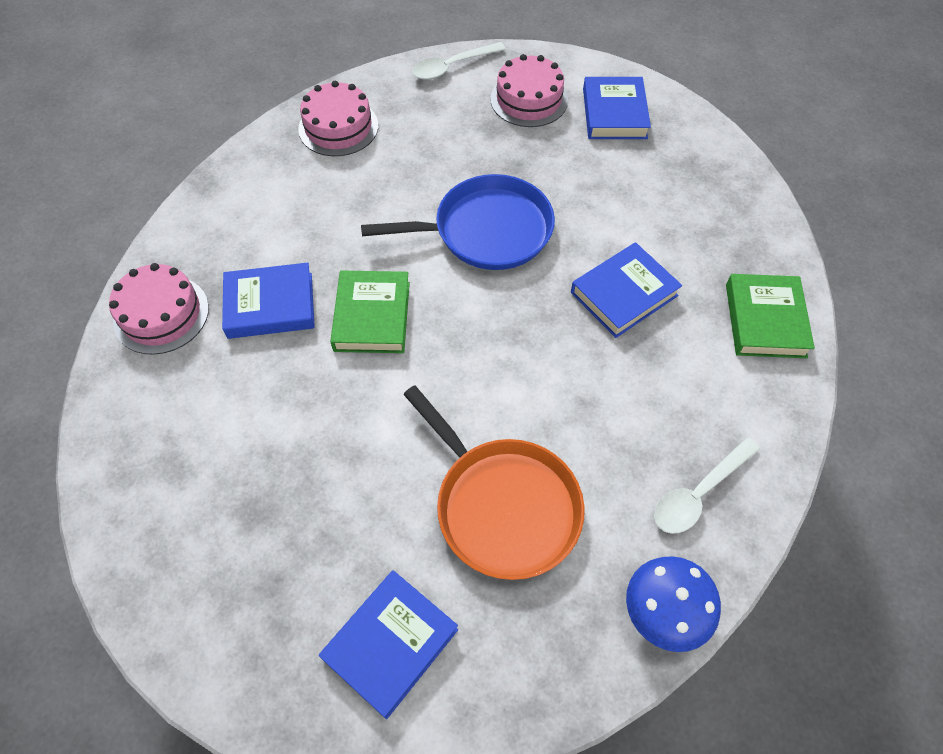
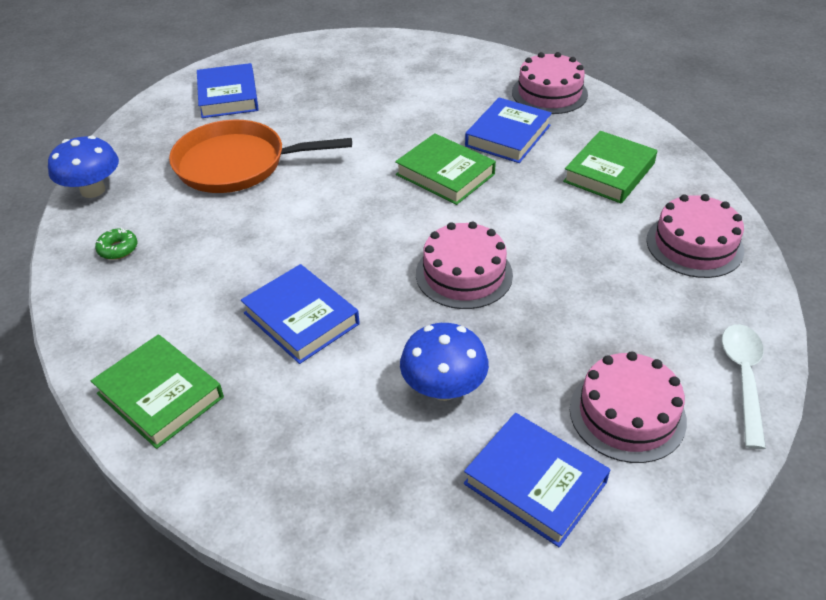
camera: 130 degrees right, 15 degrees down
blue pan [361,174,555,270] -> pink cake [416,221,513,309]
blue book [571,242,682,338] -> blue book turned 45 degrees counterclockwise [241,264,360,364]
white spoon [654,437,760,534] -> green donut [95,228,137,260]
none -> blue mushroom [400,323,489,401]
none -> green book [563,131,657,203]

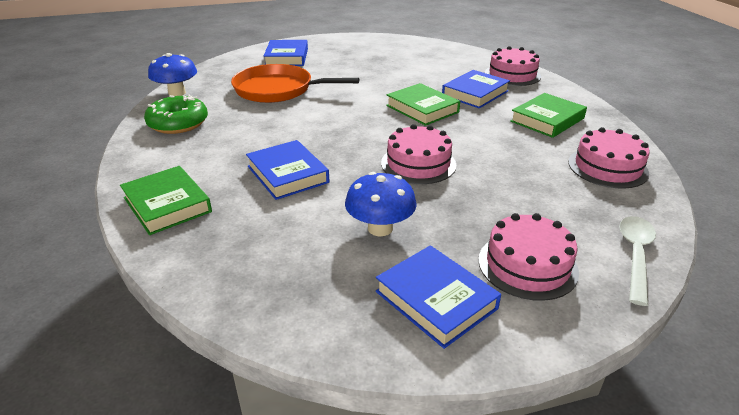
camera: 10 degrees right, 10 degrees down
green donut [95,228,137,260] -> green donut [144,94,208,134], size x2.07

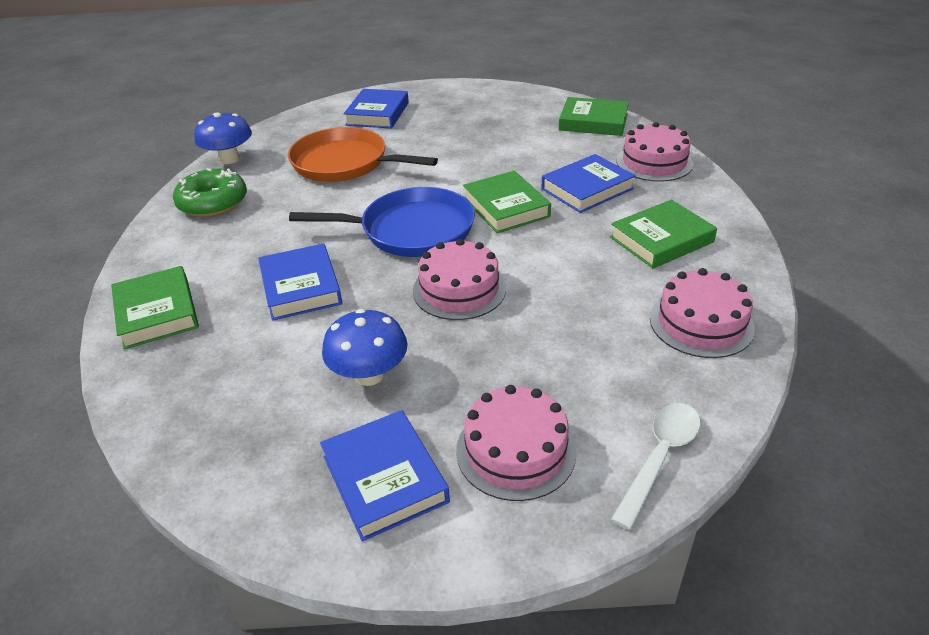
camera: 15 degrees right, 5 degrees up
none -> blue pan [289,187,475,257]
none -> green book [559,97,629,136]

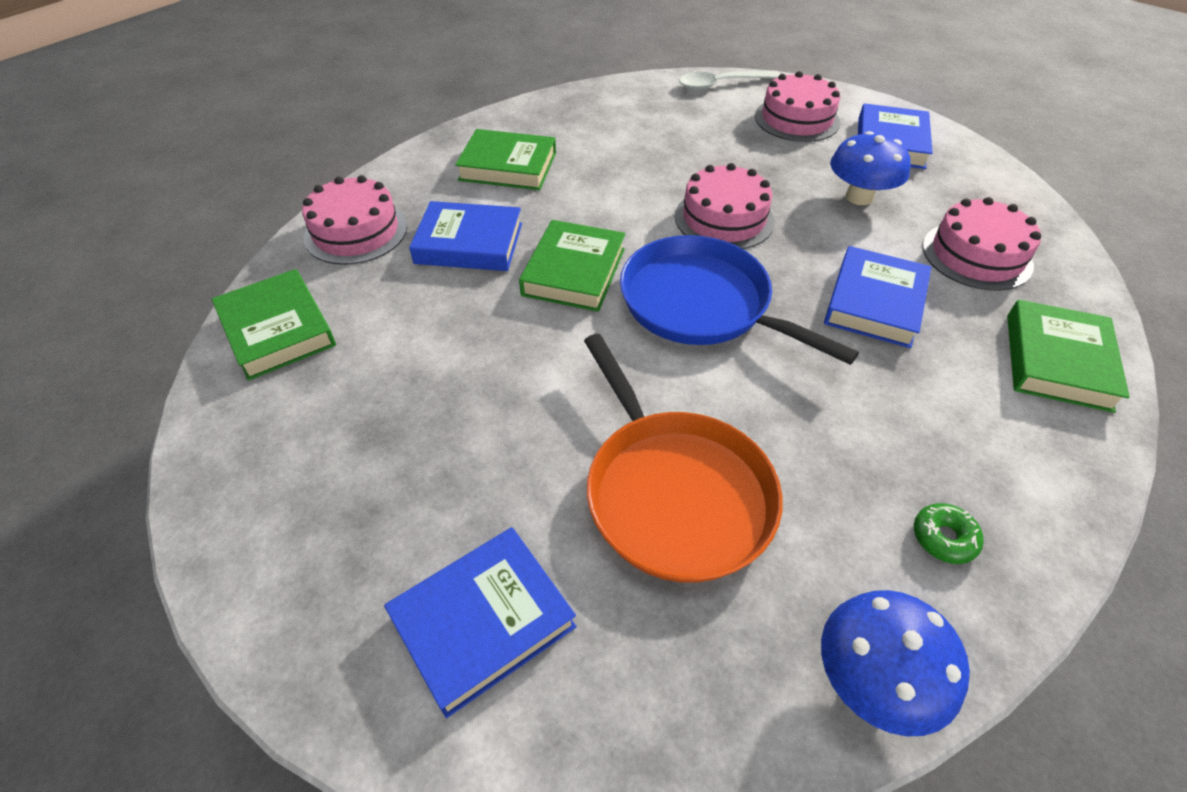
camera: 140 degrees left, 10 degrees up
green donut [173,168,247,217] -> green donut [914,503,984,564], size x0.48
pink cake [650,268,755,358] -> pink cake moved to [922,197,1041,291]

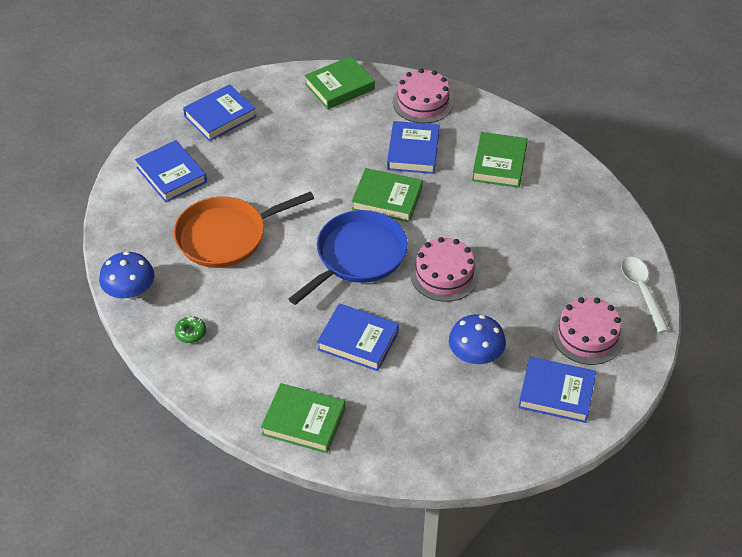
camera: 90 degrees right, 0 degrees up
pink cake [922,197,1041,291] -> none
none -> blue book [183,84,256,141]

